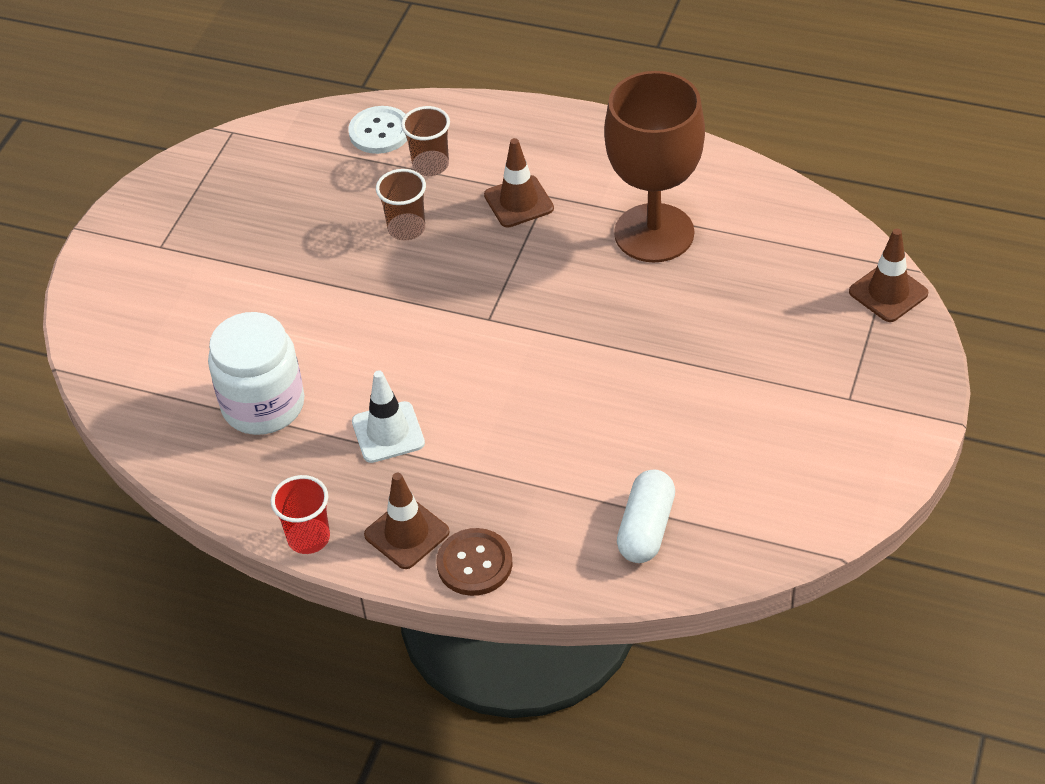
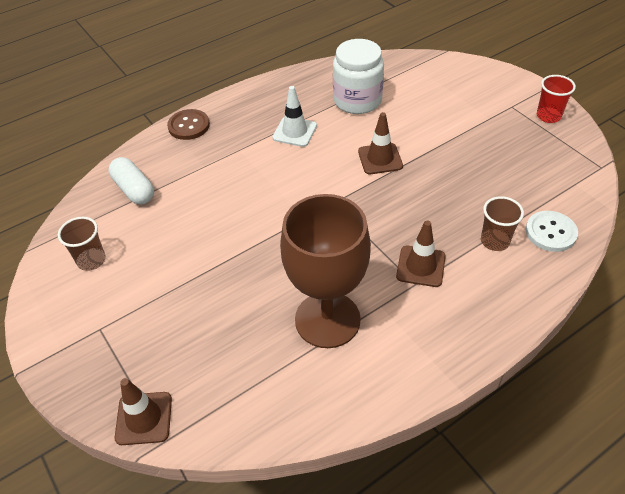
camera: 125 degrees right, 0 degrees up
red cup [271,475,330,554] -> red cup moved to [537,75,576,123]
brown traffic cone [364,473,449,569] -> brown traffic cone moved to [358,112,403,174]
brown cup [376,169,426,241] -> brown cup moved to [58,217,106,271]

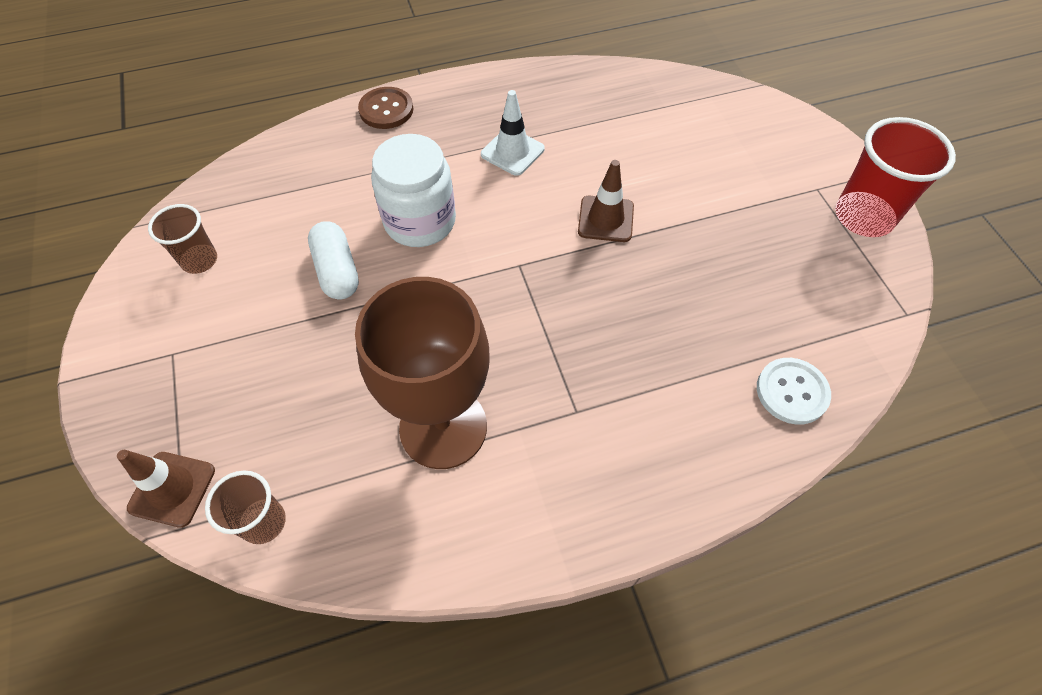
camera: 15 degrees right, 10 degrees up
white capsule [109,157,154,205] -> white capsule moved to [308,221,359,299]
white jar [333,39,384,114] -> white jar moved to [371,134,456,247]
brown traffic cone [396,221,446,287] -> none
brown cup [481,196,524,251] -> brown cup moved to [205,471,286,544]
red cup [537,75,576,123] -> red cup [835,117,956,237], size x1.69

